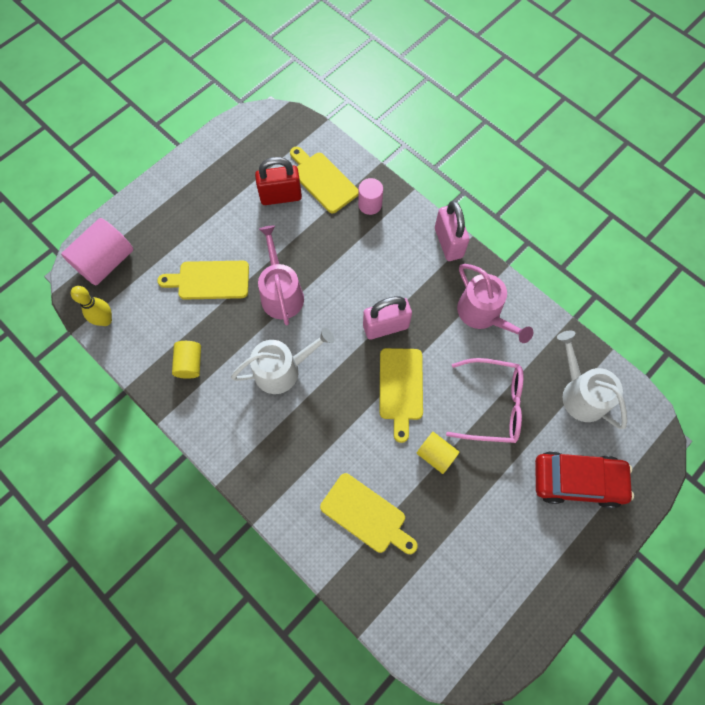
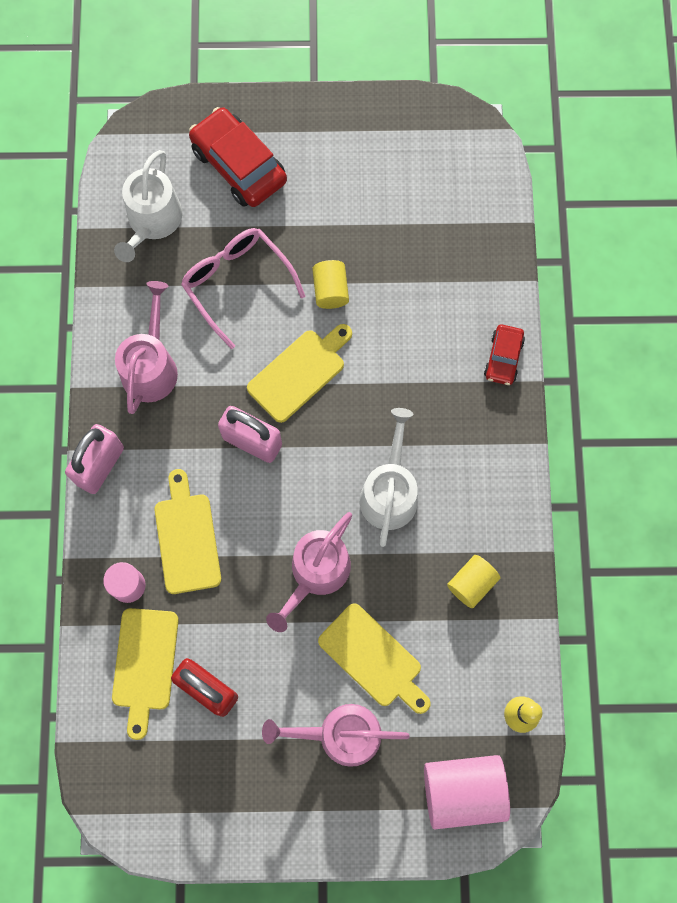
camera: 135 degrees left, 5 degrees up
white watering can [231,327,334,394] -> white watering can turned 75 degrees clockwise [360,408,418,547]
yellow cutting board [320,473,418,554] -> yellow cutting board moved to [155,469,221,594]
none -> pink watering can [262,704,410,767]
none -> red car [484,324,525,385]

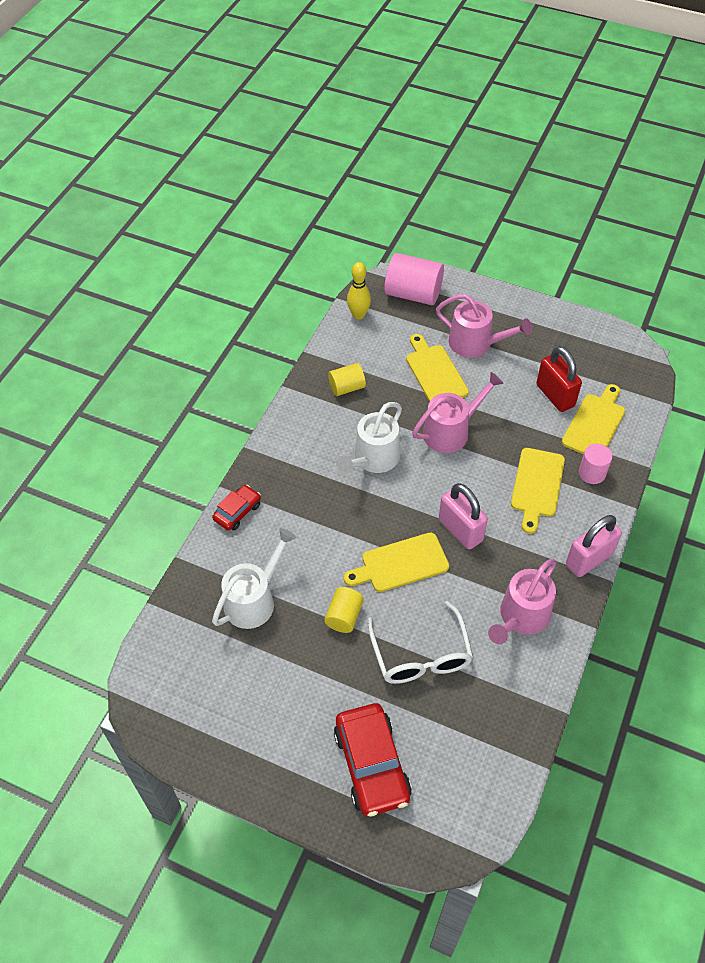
camera: 155 degrees left, 20 degrees down
white watering can [114,150,182,262] -> white watering can moved to [212,528,296,629]
pink glasses [181,228,305,349] -> white glasses [368,601,473,684]

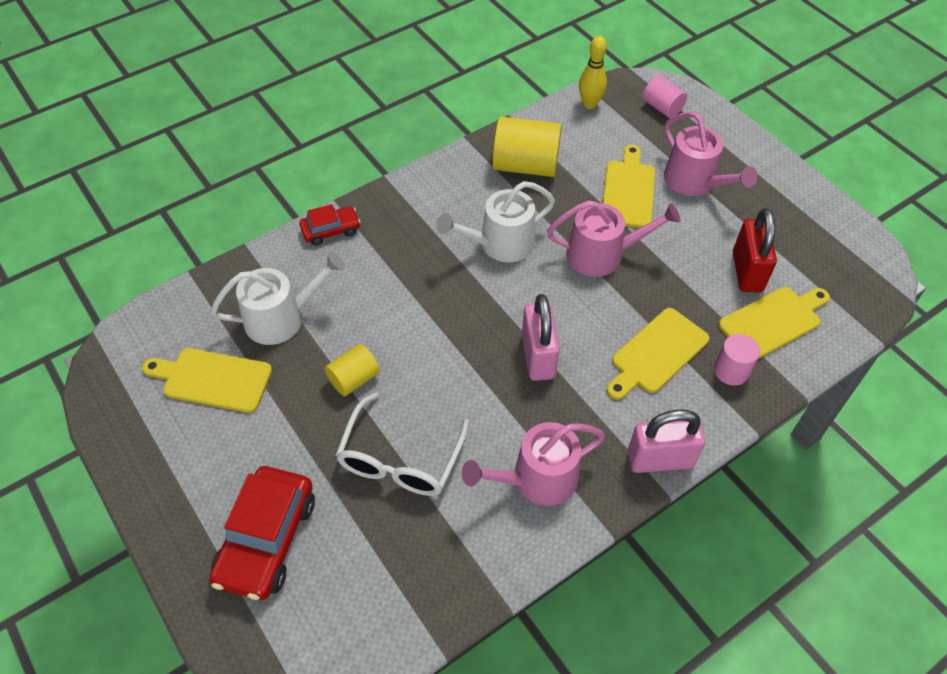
camera: 30 degrees right, 0 degrees up
yellow cylinder [328,363,366,396] -> yellow cylinder [492,117,562,177], size x1.73
yellow cutting board [344,532,449,592] -> yellow cutting board moved to [142,348,272,413]
pink cylinder [385,253,444,305] -> pink cylinder [643,76,687,118], size x0.58

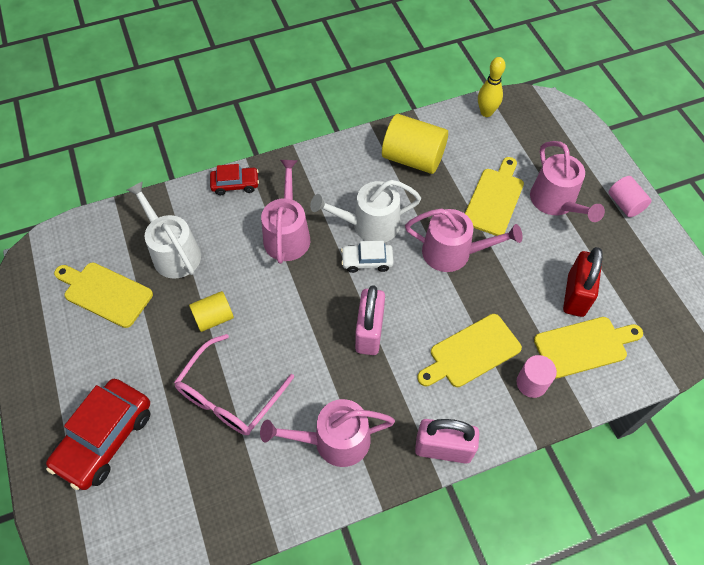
camera: 15 degrees right, 5 degrees up
white watering can [211,252,345,345] -> white watering can turned 120 degrees counterclockwise [127,181,201,279]
white glasses [335,392,469,496] -> pink glasses [174,334,294,435]
pink cylinder [643,76,687,118] -> pink cylinder moved to [609,176,652,217]
none -> pink watering can [261,160,310,264]
none -> white car [341,241,394,273]

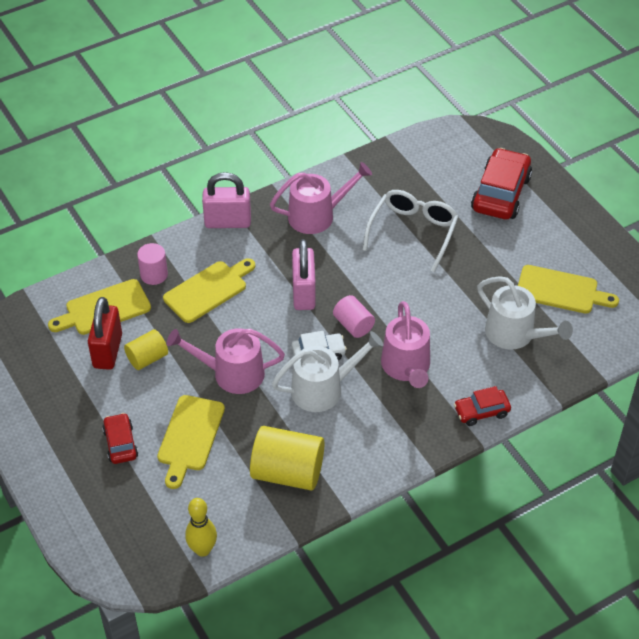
camera: 170 degrees right, 10 degrees down
pink glasses [174,334,294,435] -> white glasses [363,190,459,272]
yellow cylinder [189,291,234,332] -> yellow cylinder moved to [124,329,168,370]
pink watering can [530,141,605,222] -> red car [102,413,138,464]
pink cylinder [609,176,652,217] -> pink cylinder moved to [333,295,375,338]

